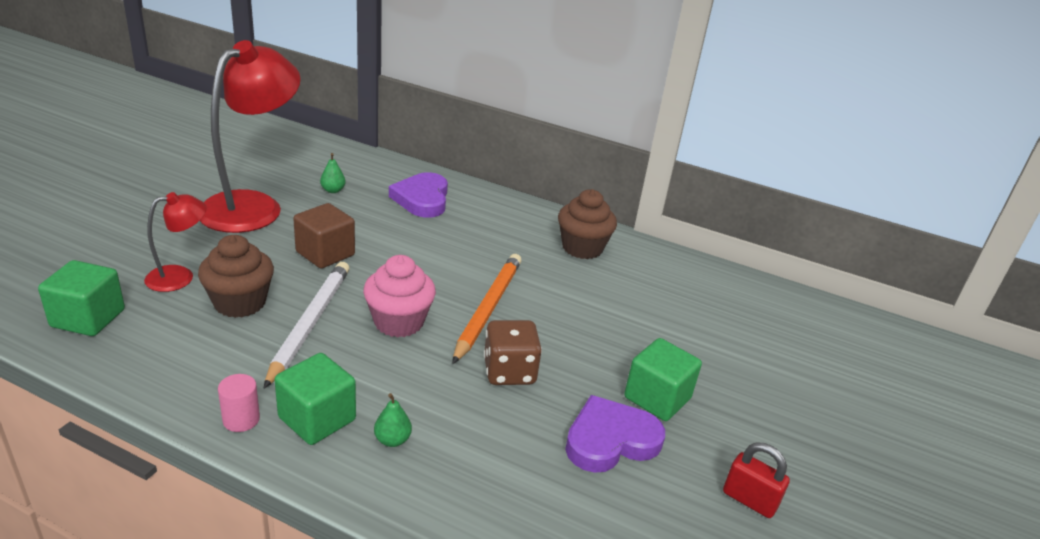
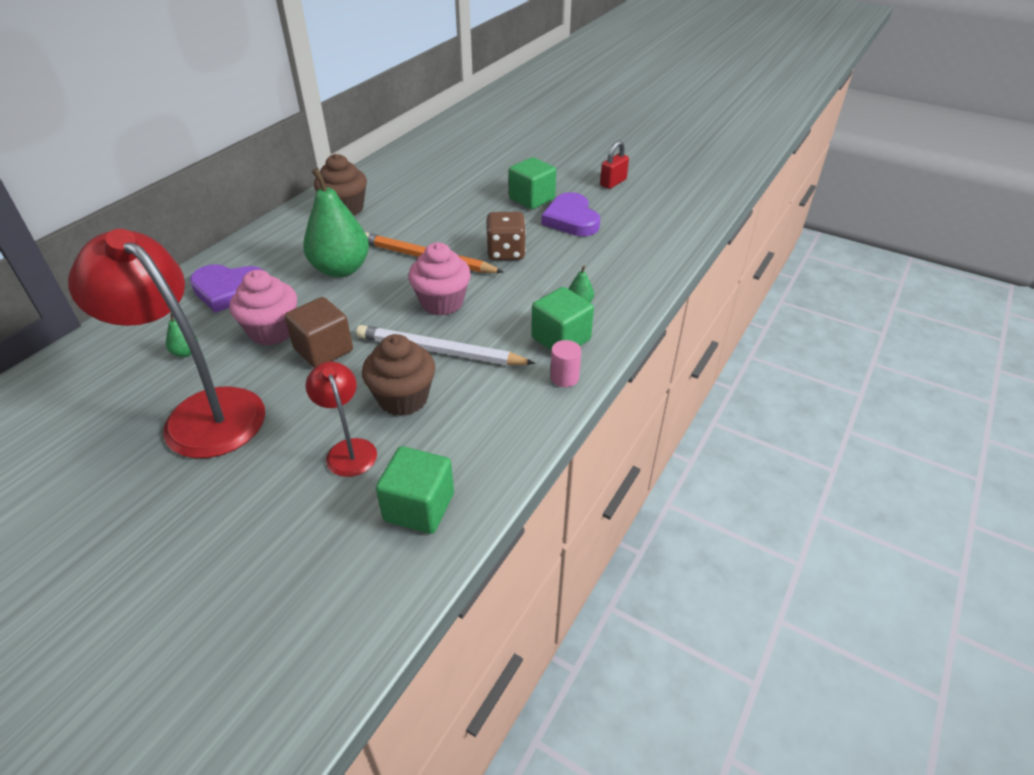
camera: 80 degrees left, 10 degrees up
none -> pink cupcake [229,270,297,346]
none -> green pear [303,168,369,278]

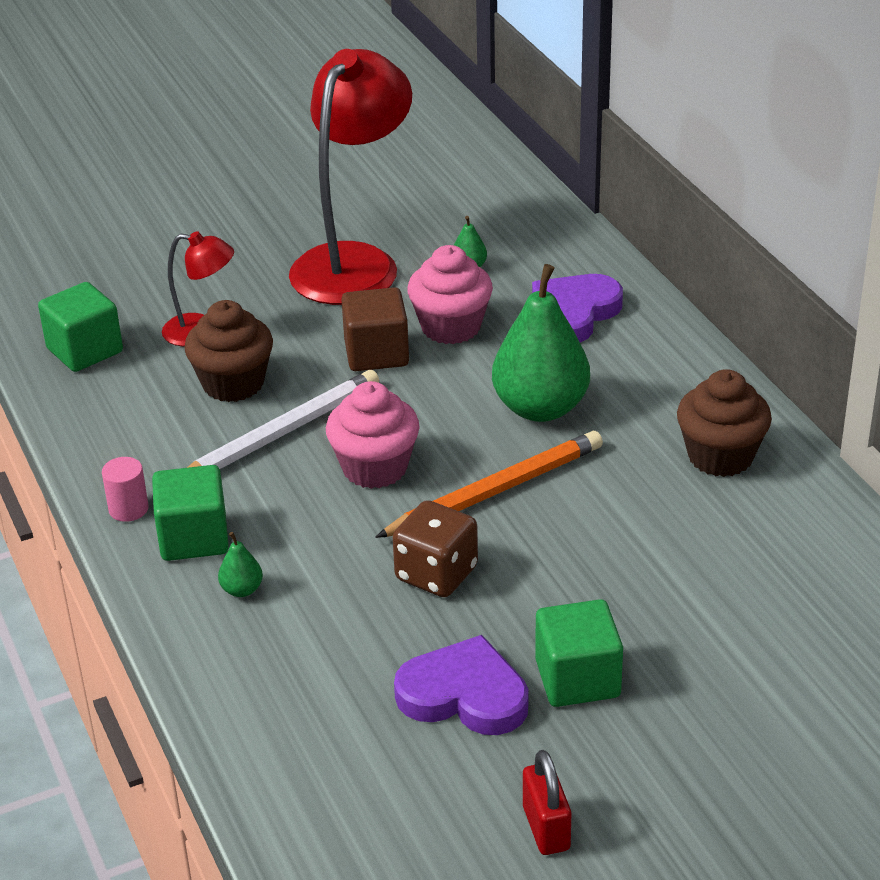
camera: 125 degrees right, 5 degrees down
red lamp [68,229,265,458] -> red lamp turned 45 degrees counterclockwise [289,49,412,305]

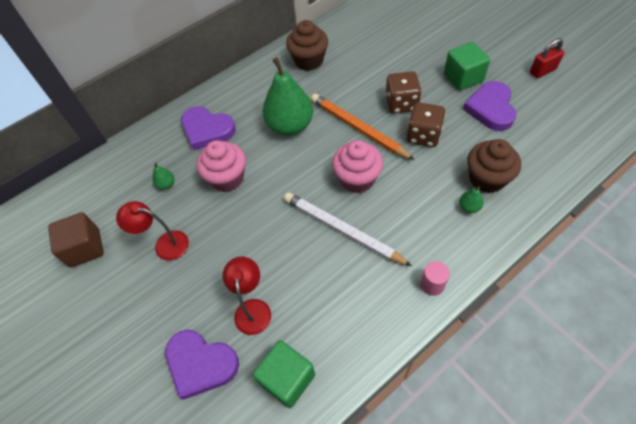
camera: 100 degrees left, 20 degrees up
green cube [152,465,229,561] -> none
brown cupcake [184,300,273,402] -> brown cupcake moved to [467,139,521,193]
red lamp [289,49,412,305] -> red lamp [116,201,189,261], size x0.49
brown cube [341,287,409,371] -> brown cube moved to [48,212,104,268]
none -> purple heart [165,329,239,400]
none -> brown dice [385,71,422,114]

